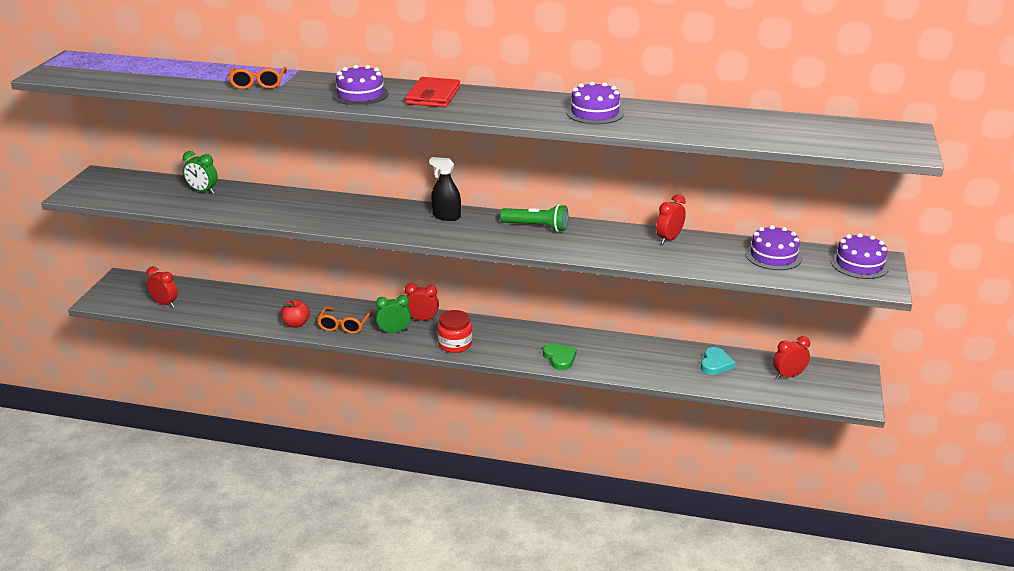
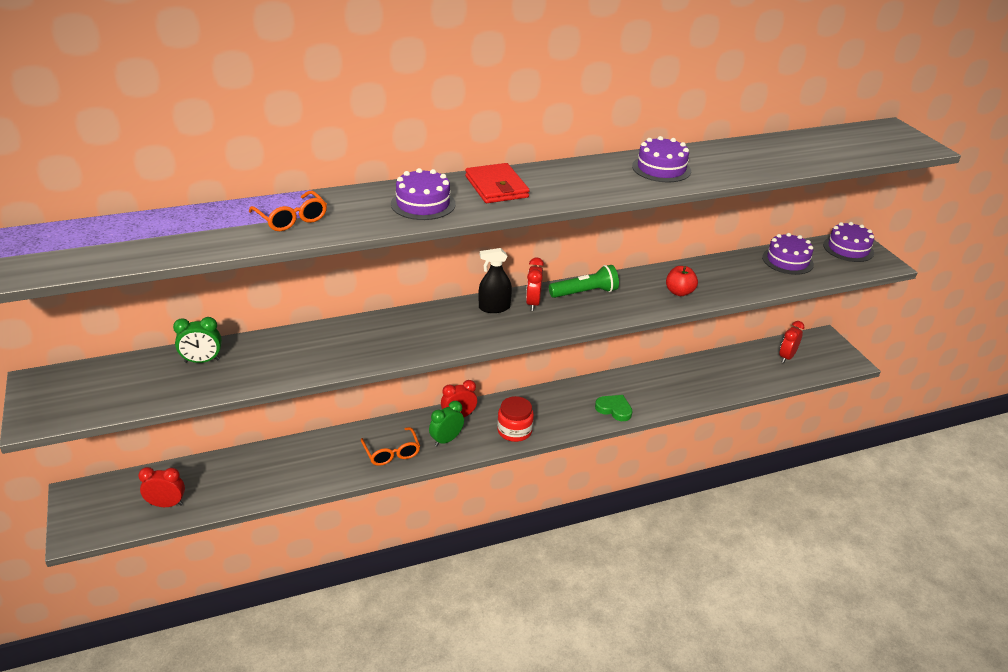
camera: 35 degrees left, 5 degrees up
red apple [281,300,310,327] -> red apple moved to [666,266,698,296]
red clock [656,194,686,244] -> red clock moved to [526,257,544,311]
turquoise heart [701,347,735,375] -> none

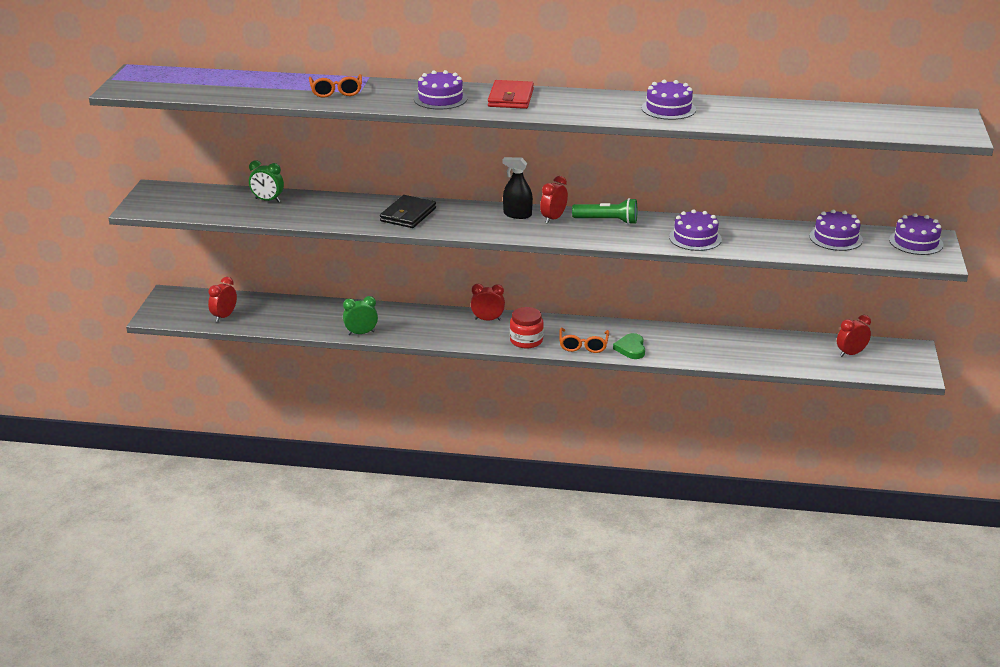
camera: 30 degrees right, 5 degrees down
red clock [138,467,185,507] -> red clock turned 90 degrees counterclockwise [208,277,237,322]
orange glasses [361,427,420,466] -> orange glasses moved to [559,328,609,353]
green clock [429,401,464,447] -> green clock moved to [343,296,378,335]
green heart [595,395,633,421] -> green heart turned 150 degrees counterclockwise [613,333,645,359]
red apple [666,266,698,296] -> purple cake [669,210,722,251]
none -> black wallet [380,195,436,228]

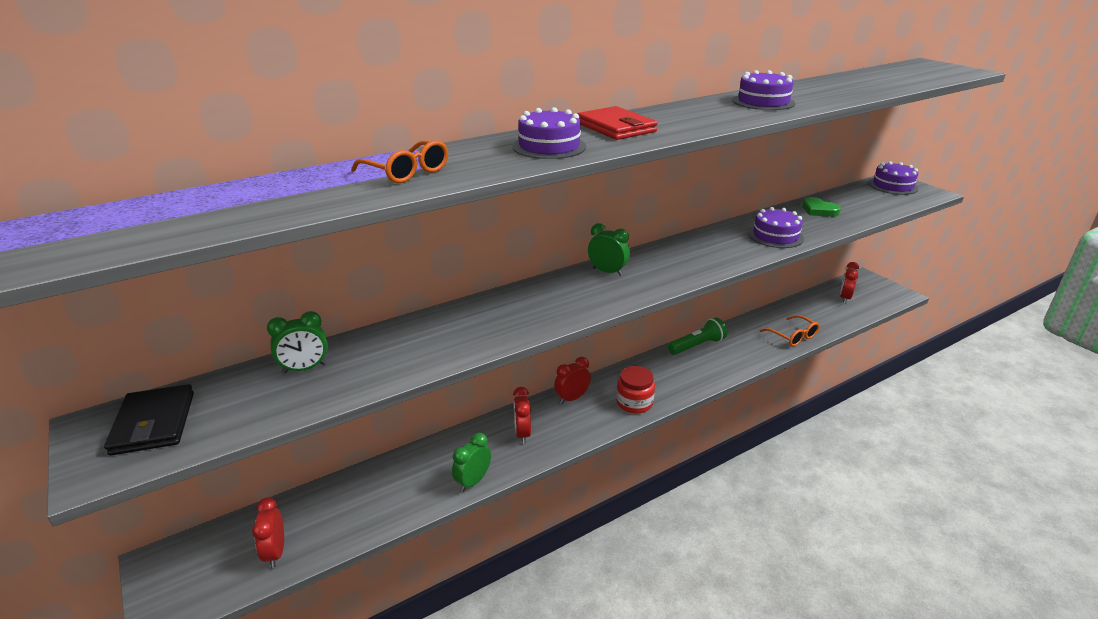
camera: 40 degrees left, 0 degrees up
black wallet [380,195,436,228] -> black wallet moved to [104,384,194,456]
black spray bottle [503,157,533,219] -> green clock [588,223,630,276]
red clock [540,176,568,224] -> red clock moved to [513,387,531,444]
orange glasses [559,328,609,353] -> orange glasses moved to [760,315,819,347]
green flashlight [572,198,637,225] -> green flashlight moved to [668,317,727,355]
green heart [613,333,645,359] -> green heart moved to [802,197,841,217]
purple cake [809,209,863,251] -> none

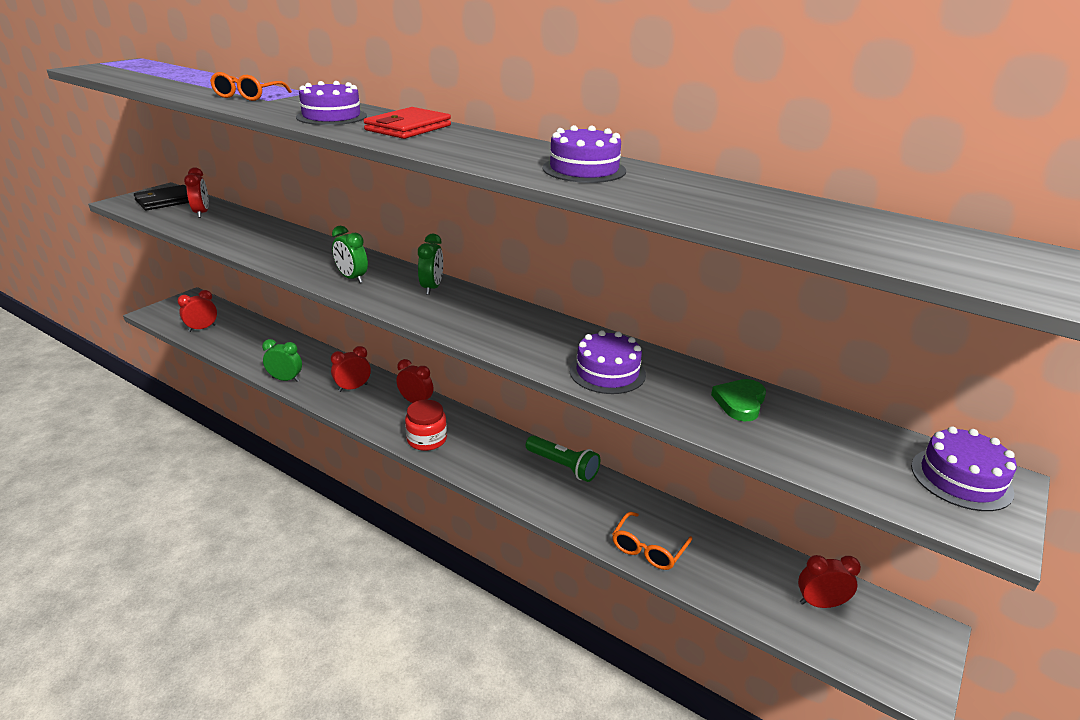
camera: 65 degrees right, 0 degrees up
green clock [267,311,328,373] -> green clock moved to [332,226,368,283]
none -> red clock [184,167,209,218]

